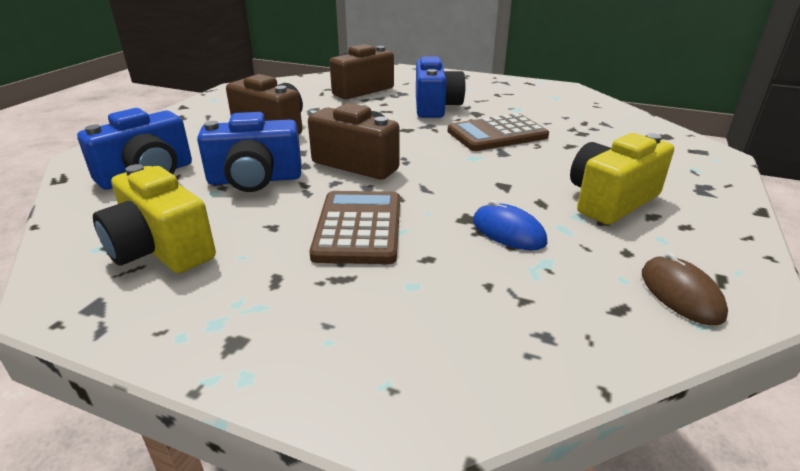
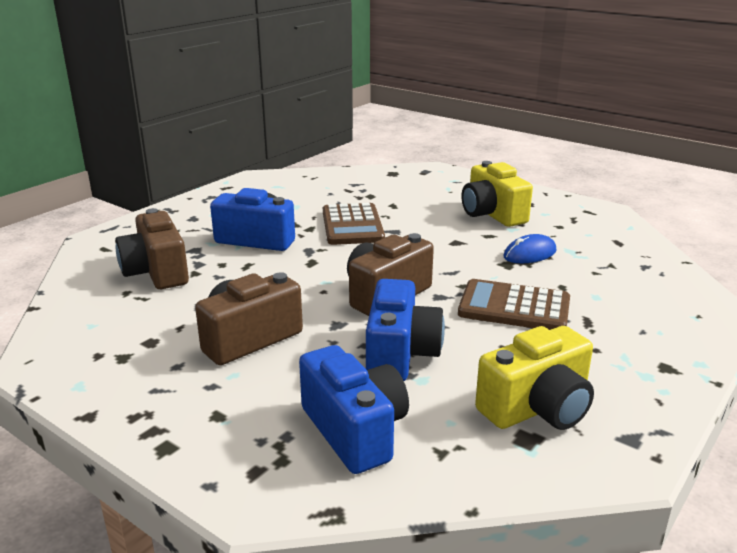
camera: 75 degrees left, 5 degrees down
brown mouse [642,252,728,326] -> none

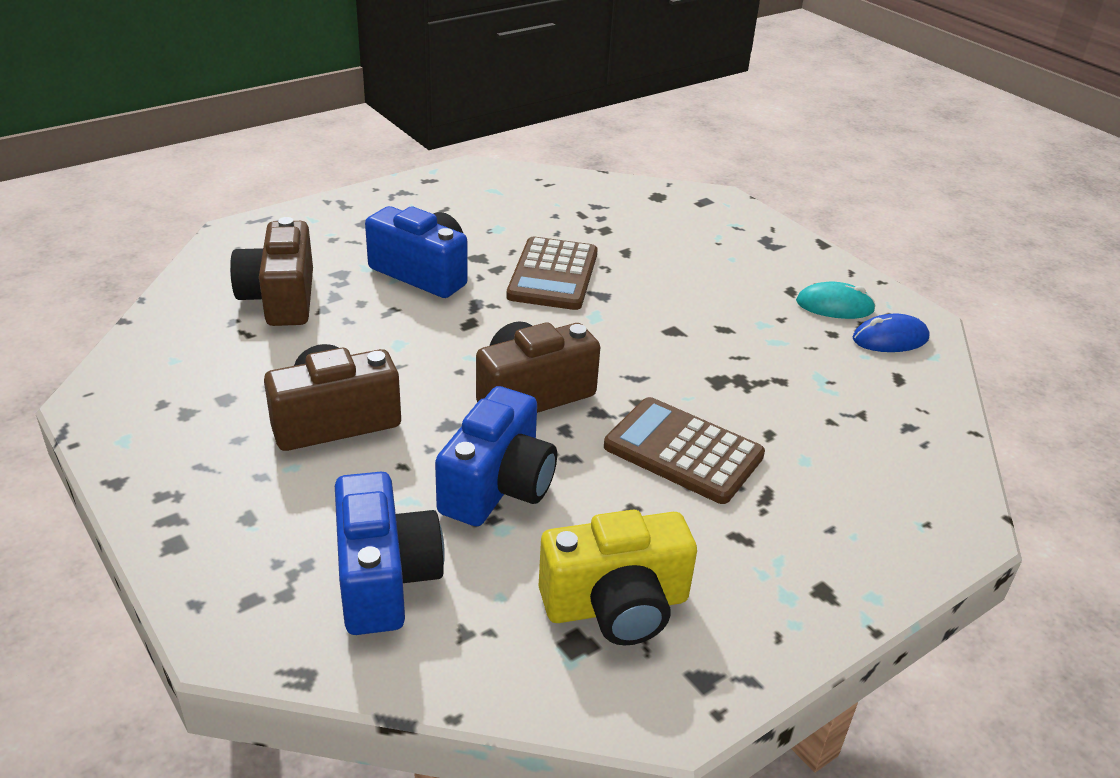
camera: 15 degrees right, 10 degrees up
yellow camera [462,161,533,227] -> none
blue mouse [504,234,556,263] -> blue mouse moved to [853,313,930,352]
none -> turquoise mouse [796,282,876,319]

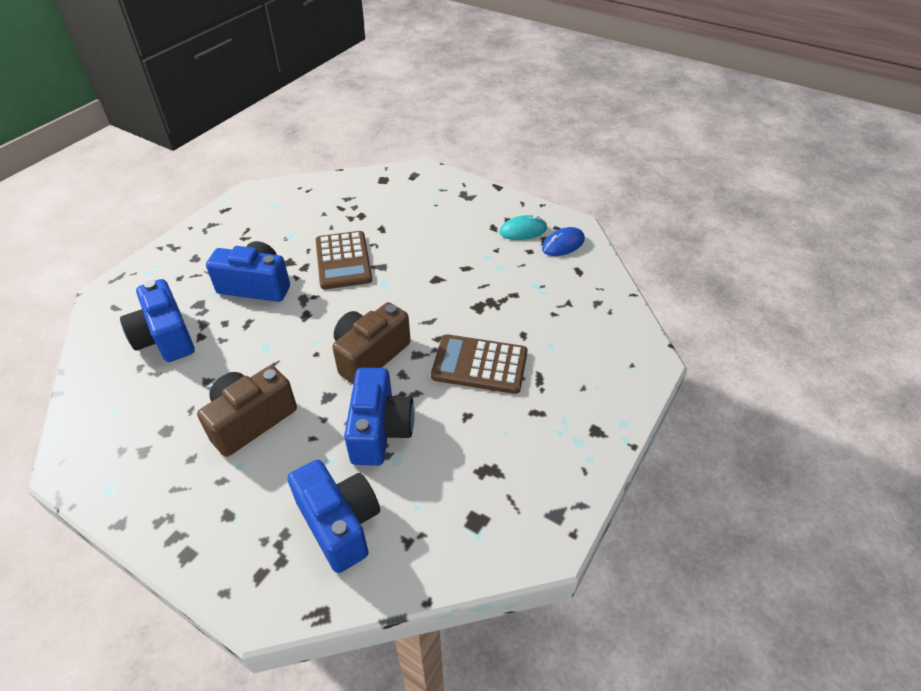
camera: 20 degrees left, 10 degrees up
brown camera [230,217,313,326] -> blue camera [120,279,195,362]
yellow camera [539,510,697,645] -> none

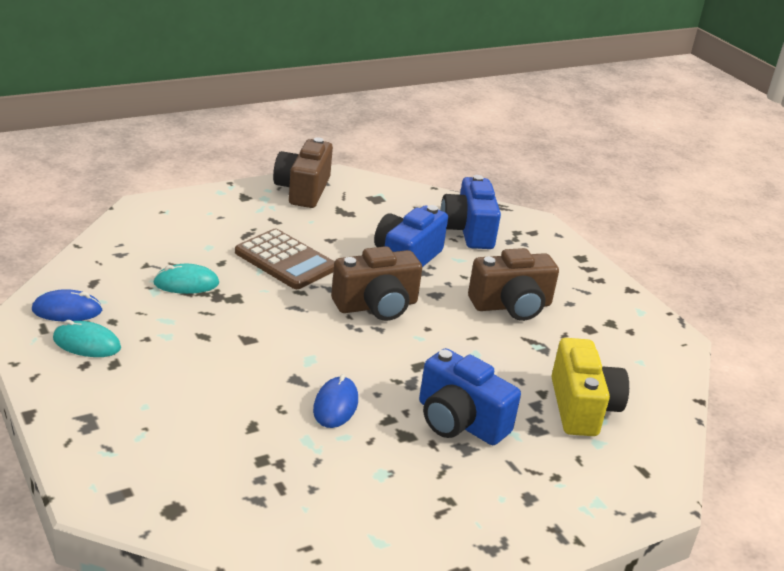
camera: 155 degrees left, 15 degrees down
blue camera [120,279,195,362] -> yellow camera [551,338,629,436]
brown calculator [316,231,372,289] -> blue mouse [313,374,358,428]
none -> turquoise mouse [153,264,219,294]
none -> brown camera [273,137,333,208]

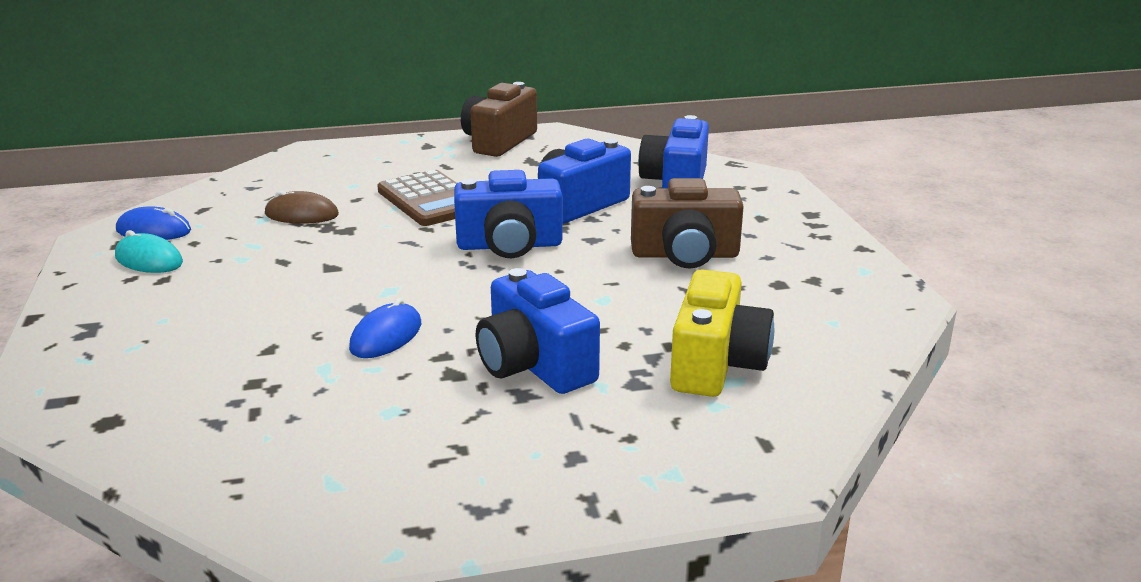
camera: 20 degrees right, 5 degrees down
turquoise mouse [153,264,219,294] -> brown mouse [265,190,339,224]
brown camera [331,246,422,321] -> blue camera [454,170,563,258]

